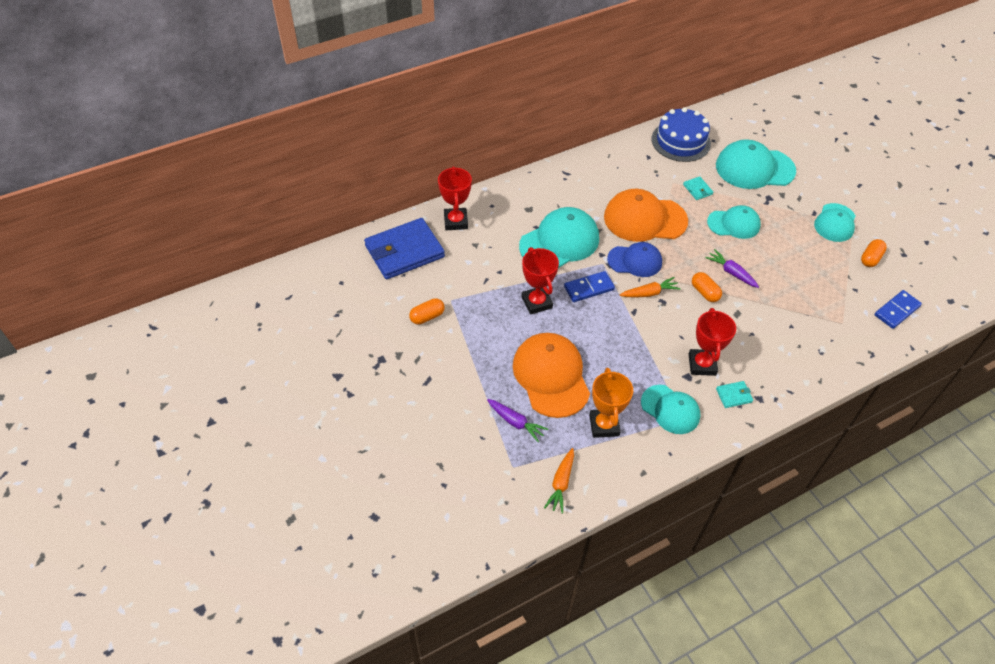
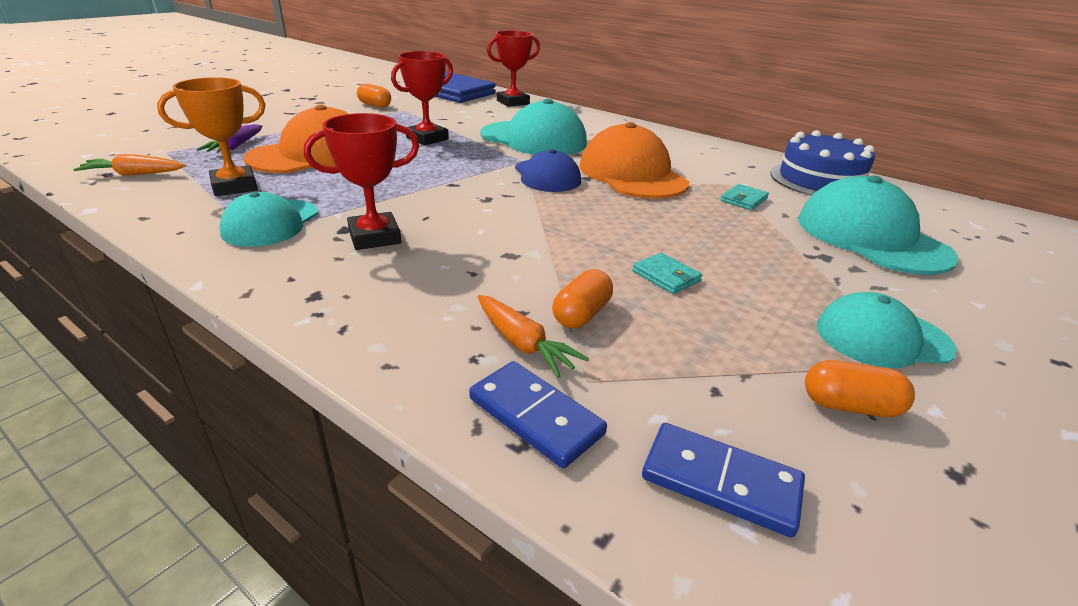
camera: 65 degrees right, 20 degrees down
blue domino [564,271,615,302] -> blue domino moved to [469,361,607,468]
orange carrot [620,277,681,298] -> orange carrot moved to [478,295,589,378]
orange capsule [692,272,722,302] -> orange capsule moved to [552,269,613,328]
purple carrot [705,249,759,288] -> none
turquoise cap [707,205,761,239] -> none
turquoise wallet [716,381,753,408] -> turquoise wallet moved to [632,253,702,294]

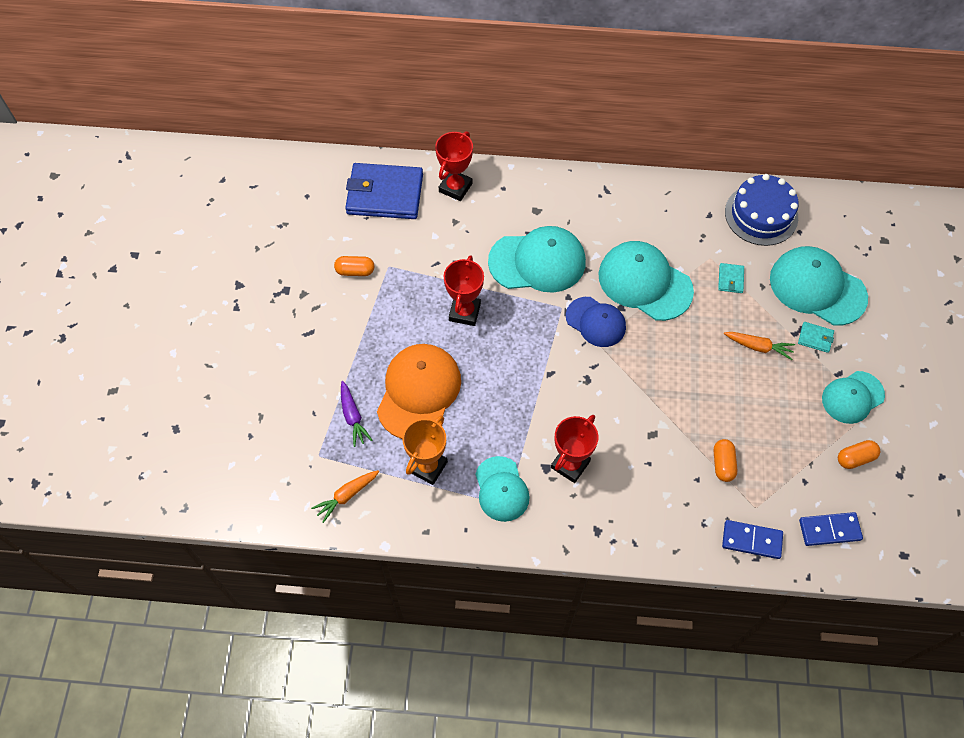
camera: 30 degrees left, 30 degrees up
orange carrot [478,295,589,378] -> orange carrot moved to [724,332,795,360]
orange cap [580,122,689,199] -> turquoise cap [598,241,694,321]
turquoise wallet [632,253,702,294] -> turquoise wallet moved to [798,322,834,353]

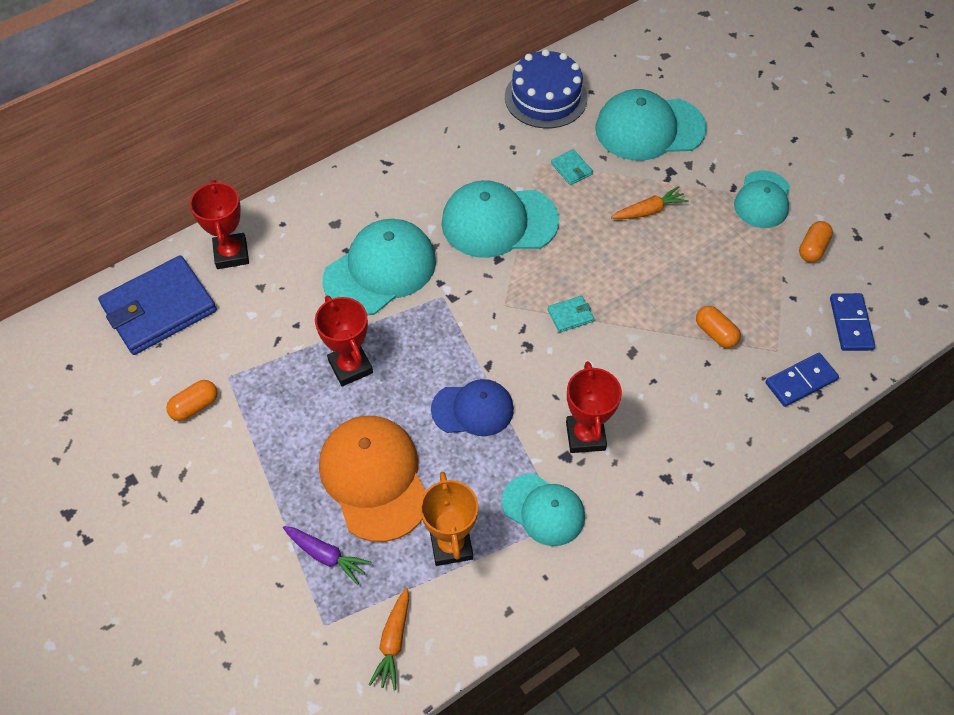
camera: 40 degrees left, 5 degrees down
blue cap [566,297,626,347] -> blue cap moved to [431,379,514,436]
turquoise wallet [798,322,834,353] -> turquoise wallet moved to [547,296,594,333]
blue domino [799,512,863,546] -> blue domino turned 45 degrees counterclockwise [830,293,875,351]

